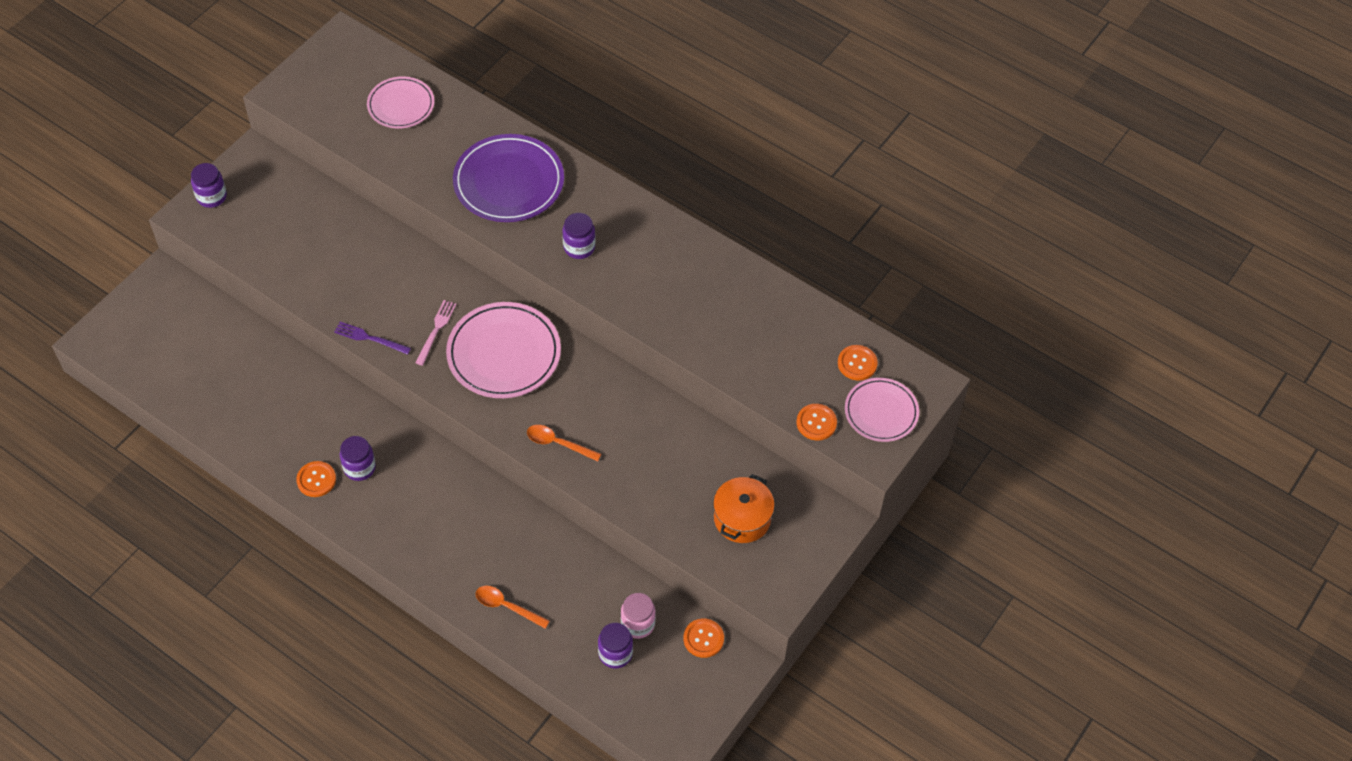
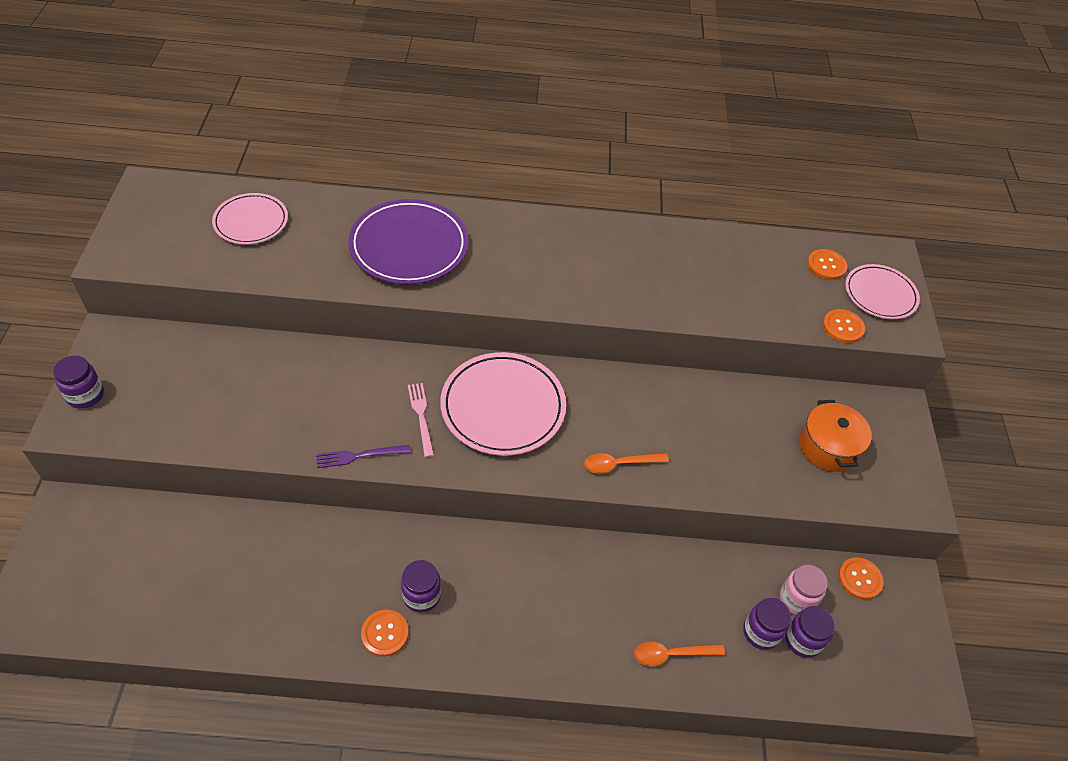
camera: 35 degrees left, 5 degrees down
purple jar [563,213,596,259] -> purple jar moved to [743,598,791,650]

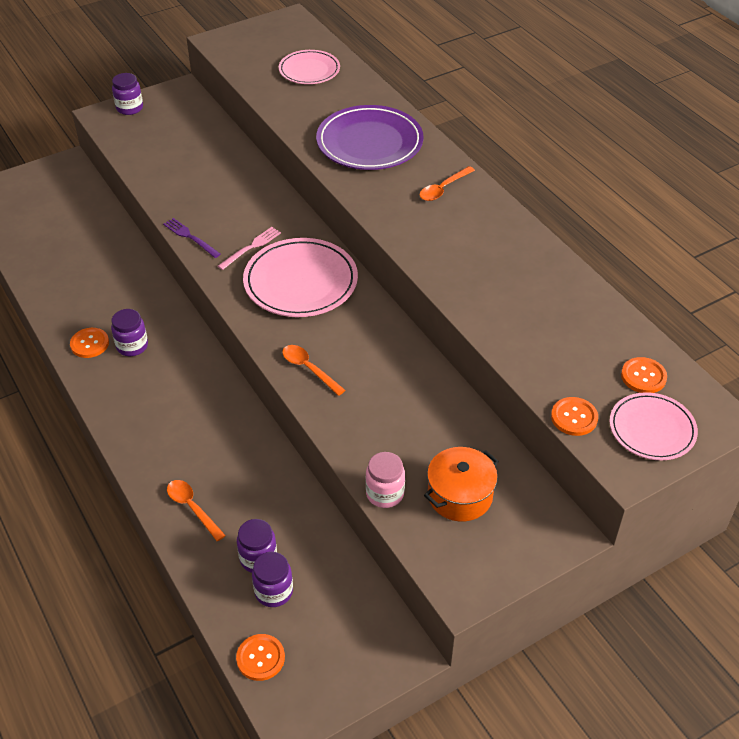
camera: 60 degrees right, 5 degrees down
pink jar [780,565,828,615] -> pink jar moved to [366,452,405,508]
orange button [838,557,884,600] -> orange button moved to [236,634,285,681]
none -> orange spoon [420,166,475,201]

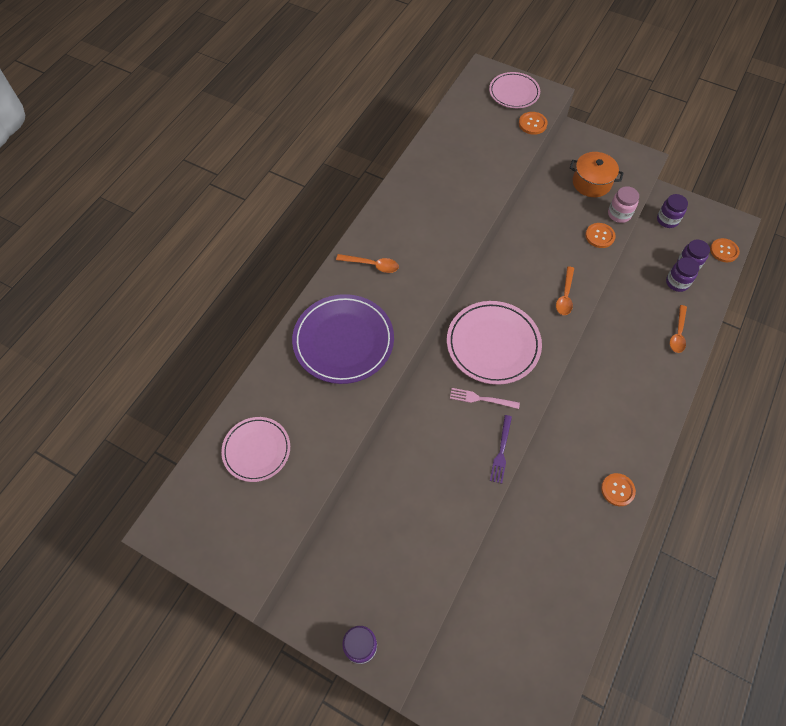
camera: 120 degrees left, 15 degrees up
purple jar [111,309,148,356] -> purple jar moved to [657,194,688,228]
orange button [621,357,667,393] -> orange button moved to [585,223,616,248]

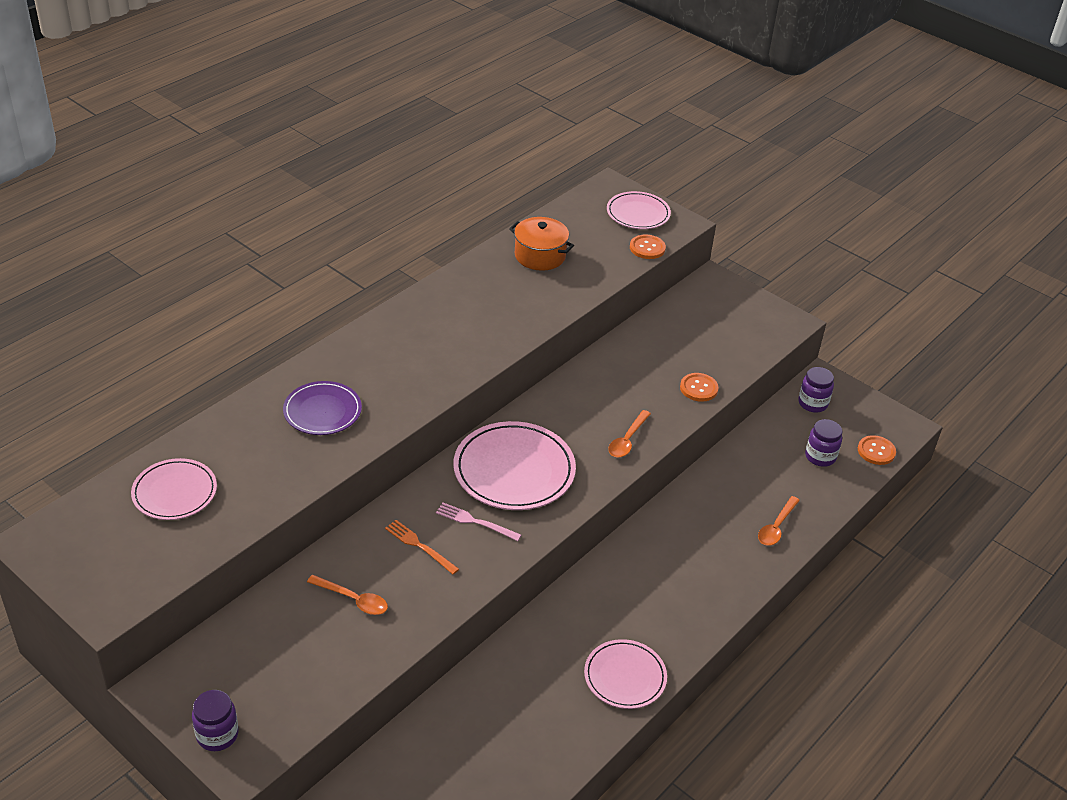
camera: 10 degrees right, 20 degrees down
purple plate [292,294,394,384] -> purple plate [283,381,362,435], size x0.62
orange spoon [336,254,399,273] -> orange spoon moved to [307,575,388,615]
purple fork [490,415,512,484] -> none
orange pot [570,152,624,197] -> orange pot moved to [509,217,574,271]
orange button [601,473,636,506] -> pink plate [584,639,667,709]
pink jar [608,186,639,223] -> none
purple jar [666,257,699,292] -> none
none -> orange fork [385,520,459,574]

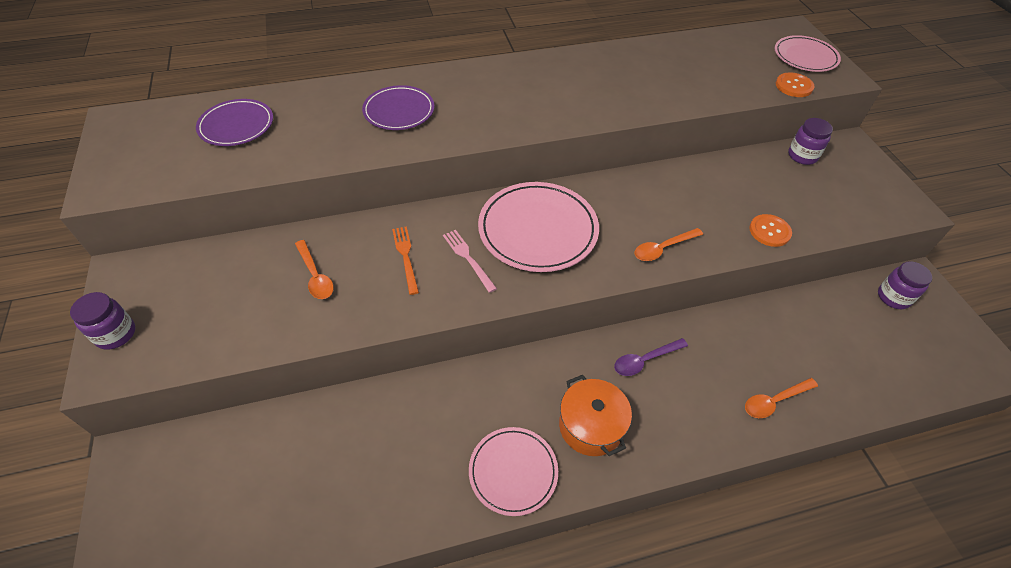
camera: 35 degrees right, 10 degrees up
pink plate [131,458,217,520] -> purple plate [196,99,273,146]
orange pot [509,217,574,271] -> orange pot moved to [559,375,632,456]
purple jar [805,419,842,467] -> purple jar moved to [788,118,833,165]
orange button [858,435,896,465] -> none
none -> purple spoon [614,338,688,376]

